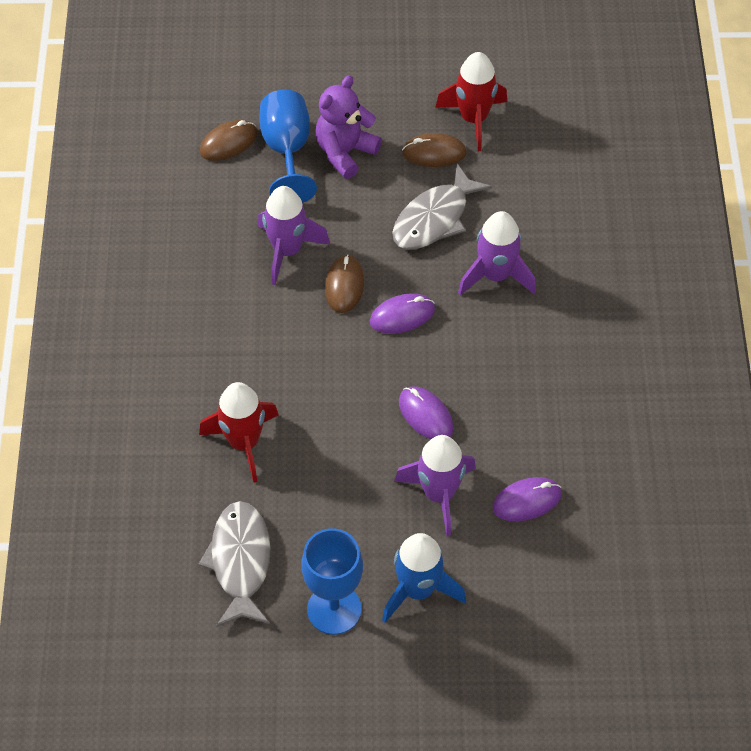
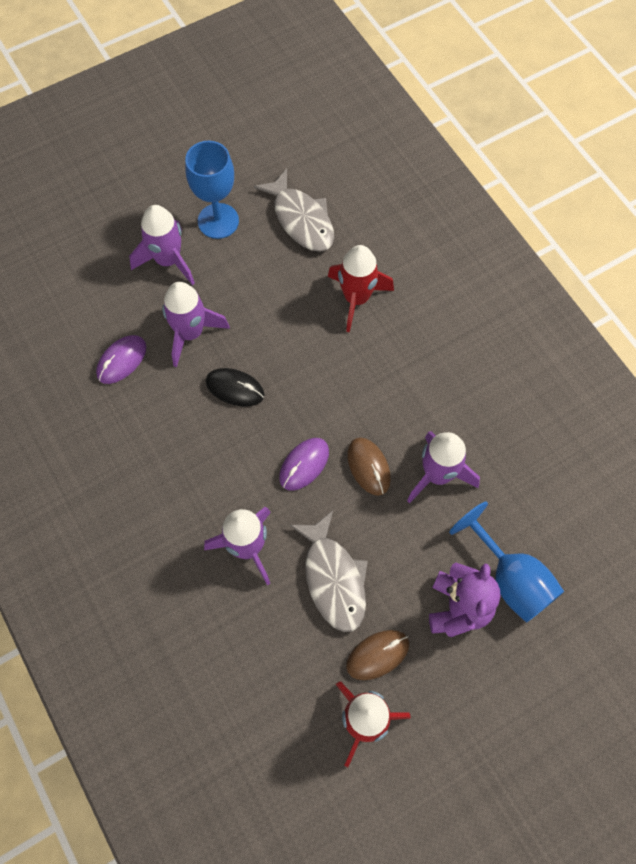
camera: 150 degrees right, 10 degrees up
brown mouse [200,120,257,161] -> none
blue rocket [382,533,466,623] -> purple rocket [129,205,195,285]
grey fish [392,163,492,249] -> grey fish turned 150 degrees clockwise [290,511,368,632]
purple mouse [399,386,454,439] -> black mouse [206,368,265,407]

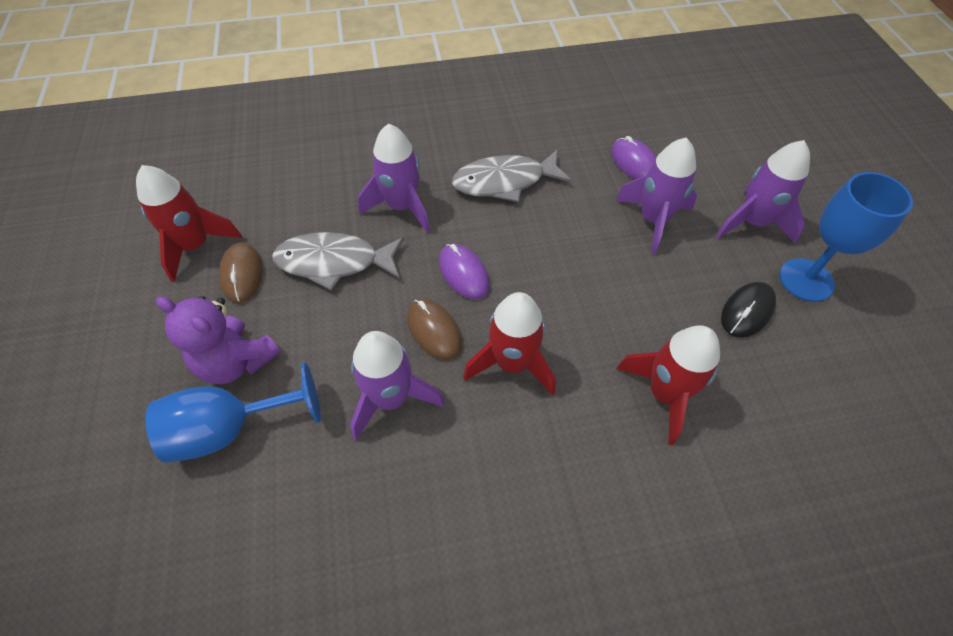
camera: 110 degrees right, 10 degrees down
black mouse [206,368,265,407] -> black mouse moved to [721,282,776,338]
grey fish [254,169,334,252] -> grey fish moved to [452,149,572,202]
brown mouse [347,437,391,496] -> brown mouse turned 60 degrees clockwise [407,299,462,360]
none -> red rocket [463,292,556,396]

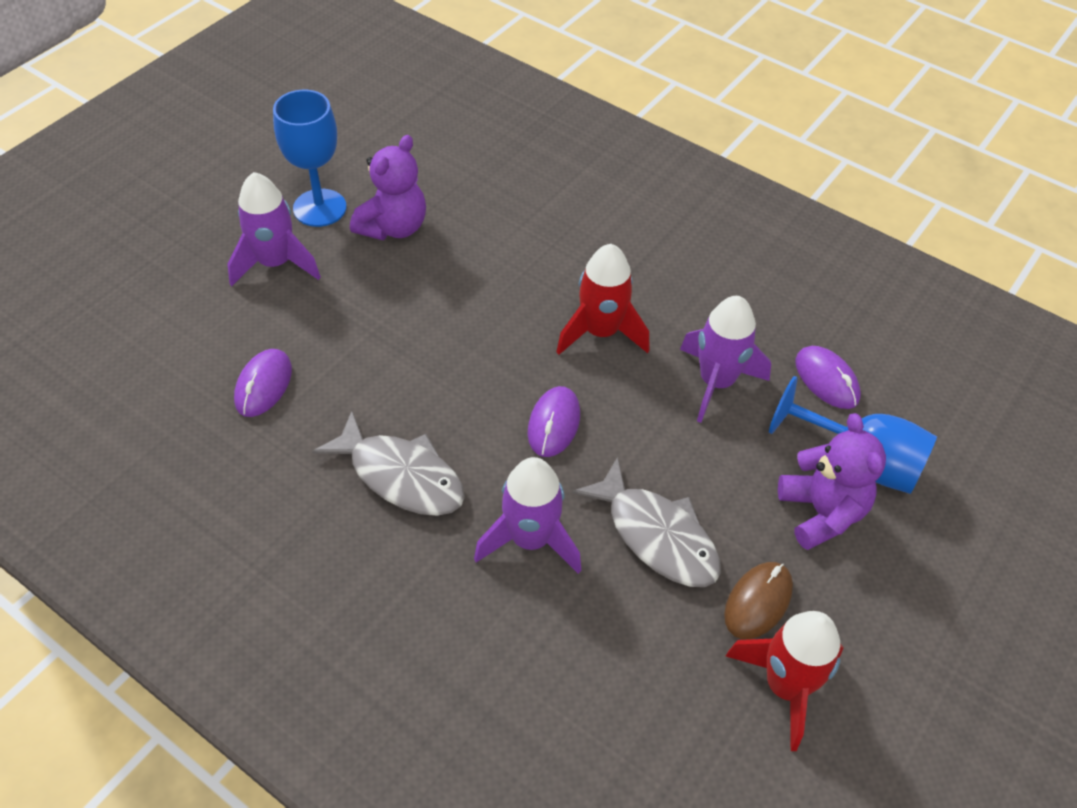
camera: 135 degrees left, 5 degrees down
brown mouse [407,299,462,360] -> none
purple rocket [616,138,697,254] -> none
red rocket [616,325,720,445] -> none
black mouse [721,282,776,338] -> purple teddy bear [350,135,426,240]
none -> purple mouse [795,346,861,409]

